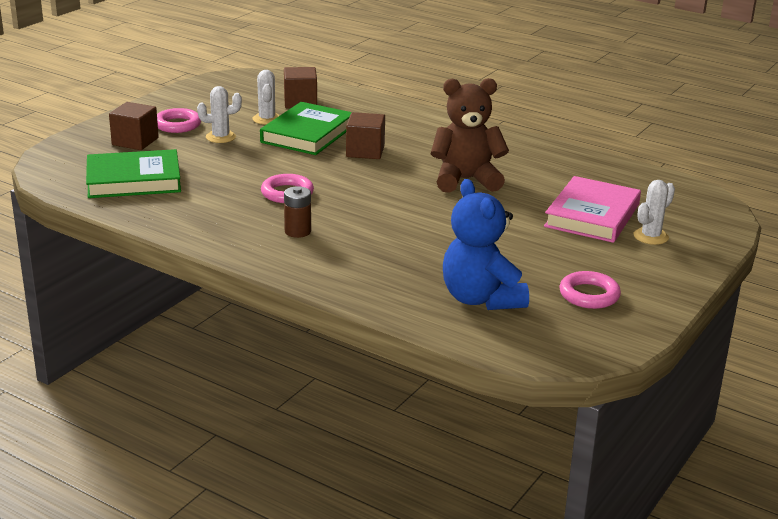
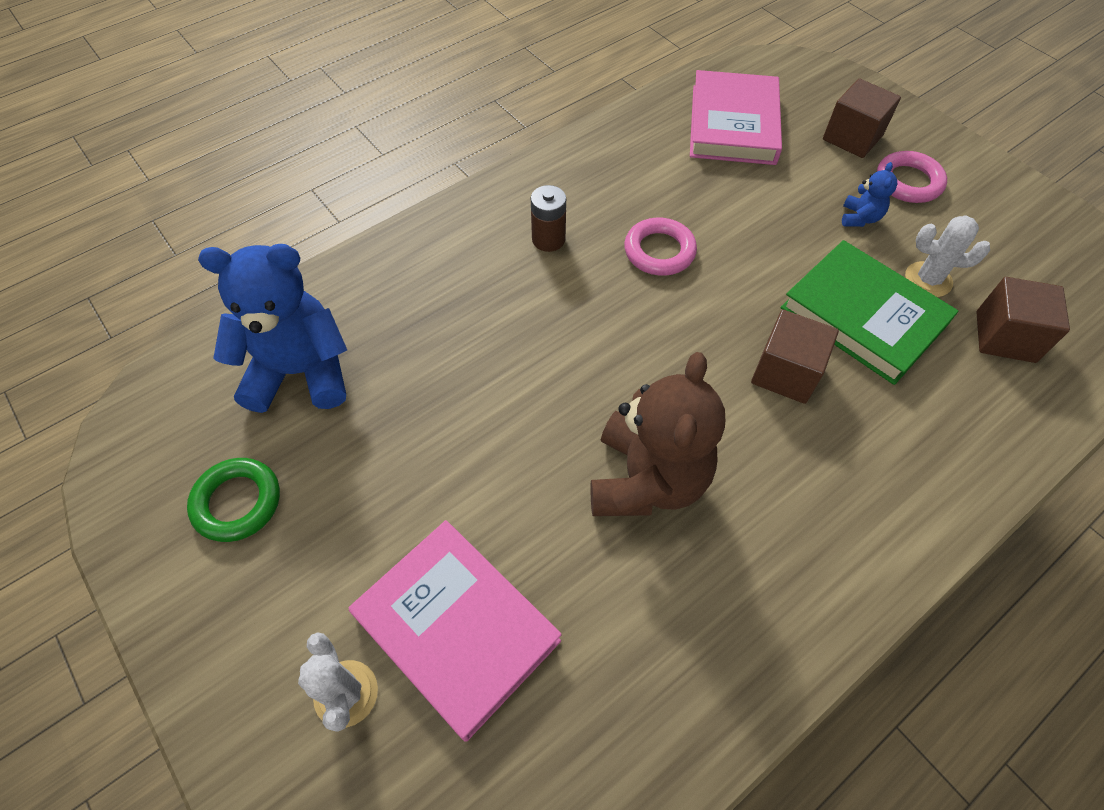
camera: 110 degrees right, 30 degrees up
green book [86,149,181,198] -> pink book [690,70,782,165]
white cactus [197,86,242,143] -> blue teddy bear [842,162,898,227]
pink ring [559,271,621,309] -> green ring [187,458,280,542]

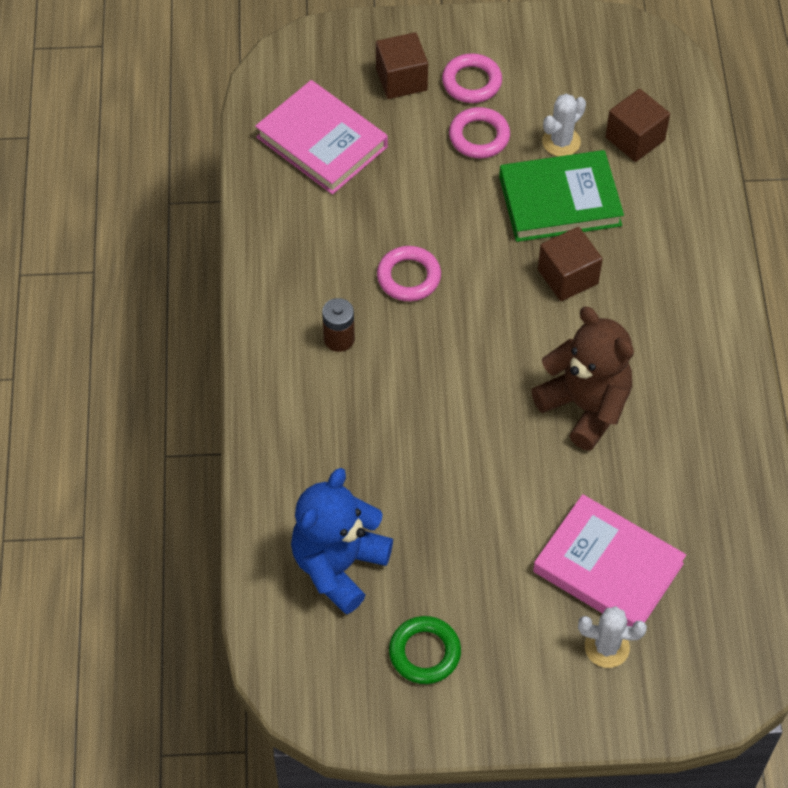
camera: 55 degrees left, 0 degrees up
pink book [349,520,562,742] -> pink book turned 45 degrees clockwise [533,494,686,626]
blue teddy bear [842,162,898,227] -> pink ring [449,107,510,158]

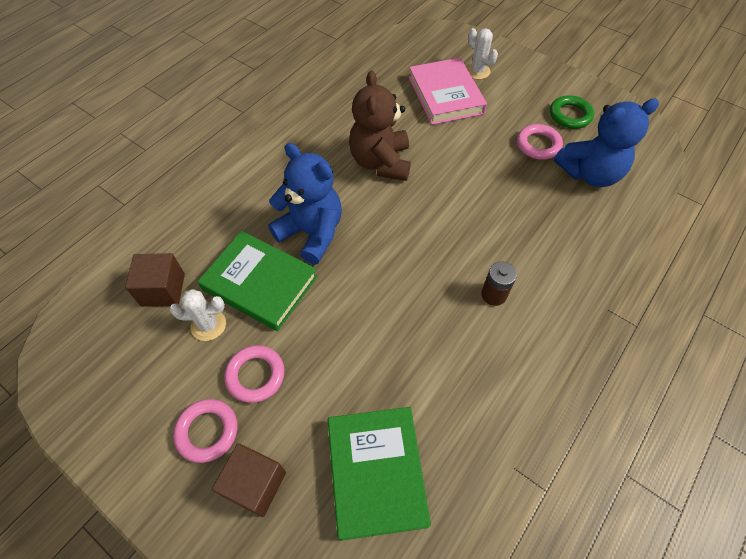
camera: 140 degrees left, 0 degrees up
pink book [255,80,388,195] -> green book [328,407,431,541]
pink ring [377,246,441,301] -> pink ring moved to [517,124,563,160]
brown cube [538,227,603,301] -> blue teddy bear [268,143,342,265]

